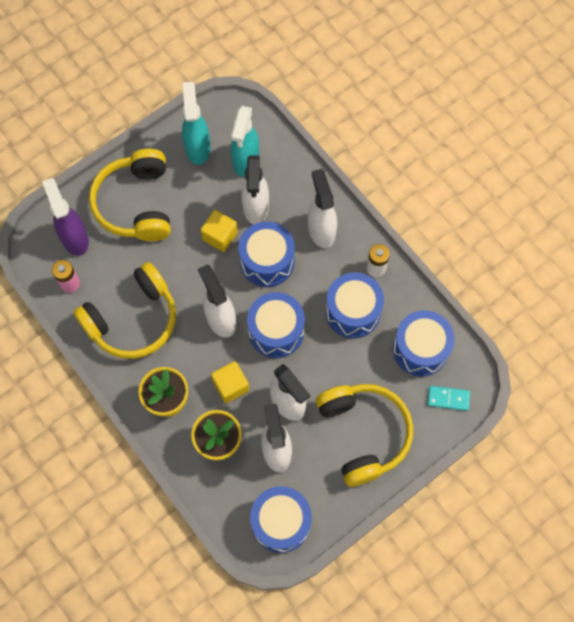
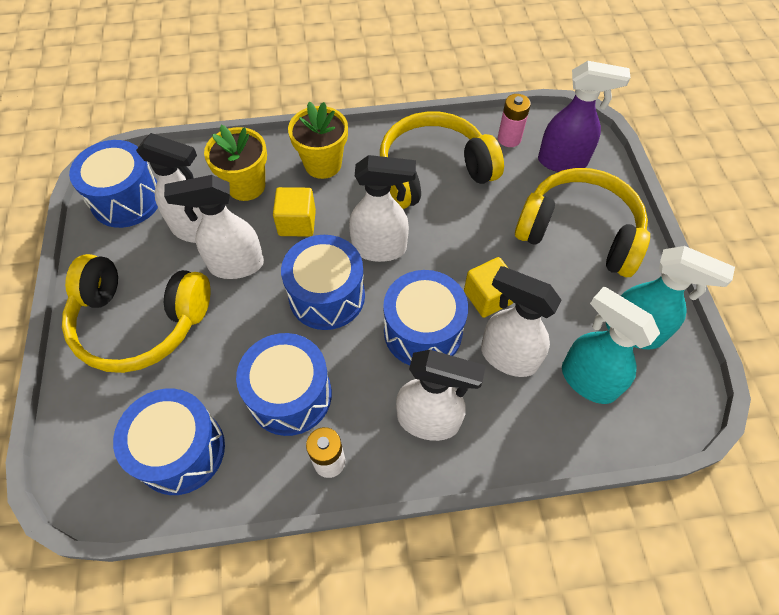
camera: 120 degrees right, 10 degrees down
yellow headphones [74,262,176,359] -> yellow headphones turned 75 degrees clockwise [380,111,504,209]
turquoise domino [427,386,470,411] -> none

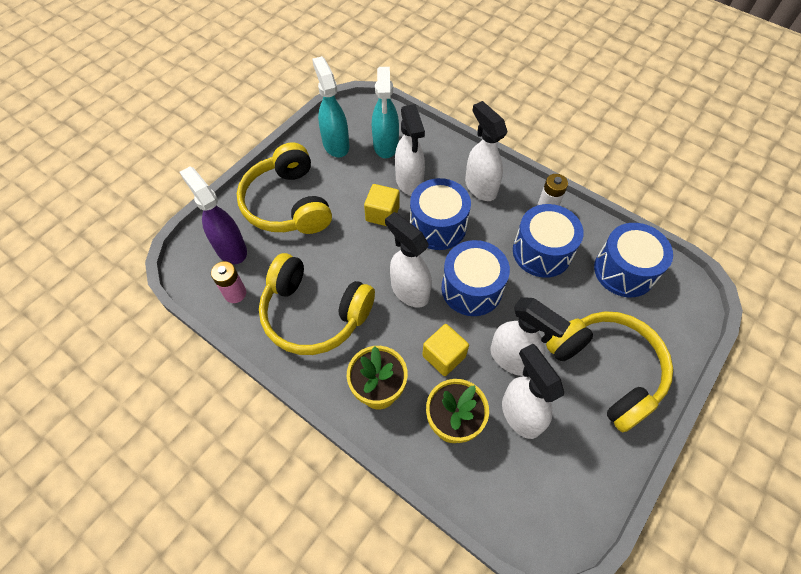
camera: 135 degrees left, 0 degrees up
blue drum [69,140,158,228] -> none

